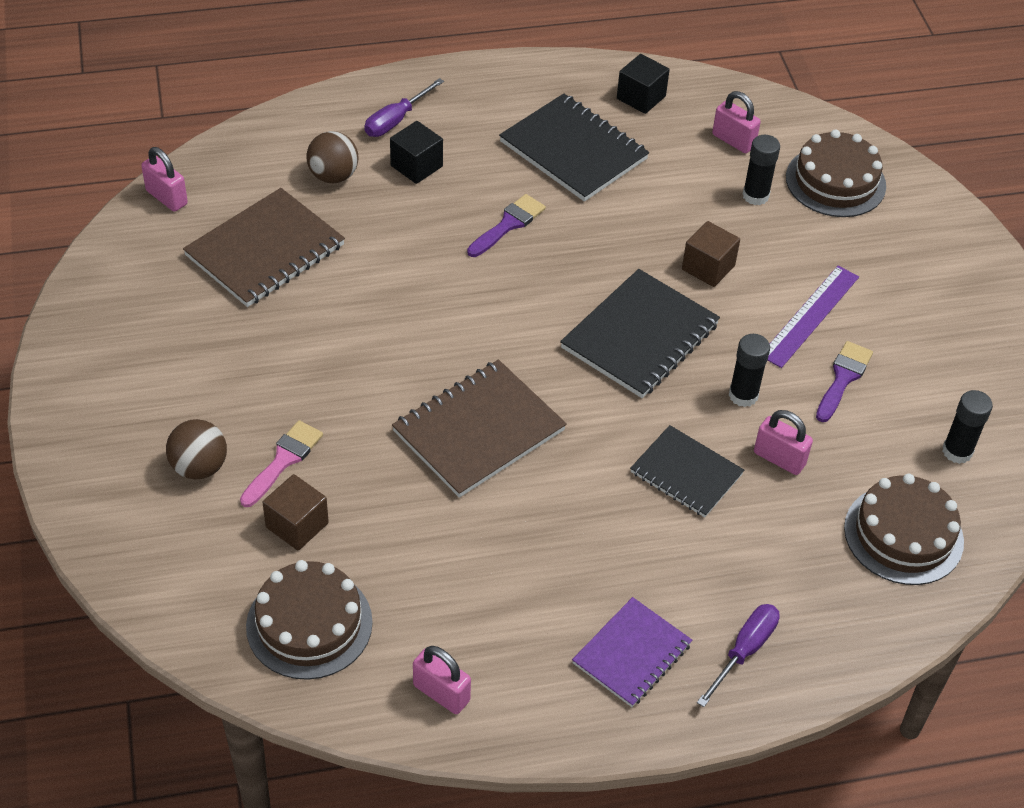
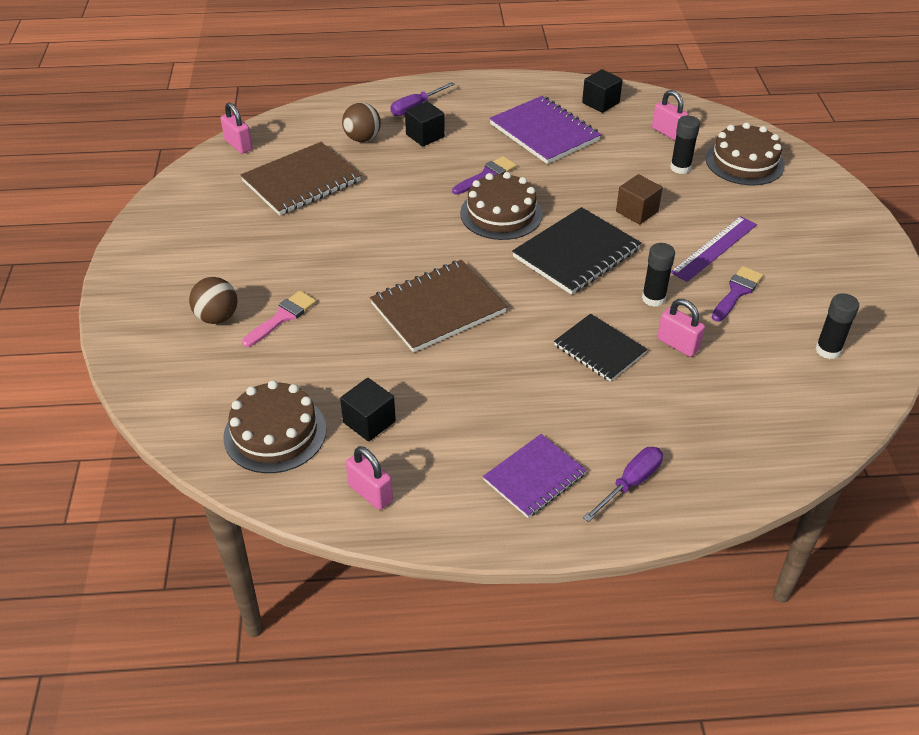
camera: 10 degrees right, 5 degrees down
brown cube [262,474,329,551] -> none
black notebook [499,93,649,202] -> purple notebook [489,96,601,164]
brown cake [844,474,964,585] -> brown cake moved to [460,172,543,240]
none -> black cube [340,378,396,442]

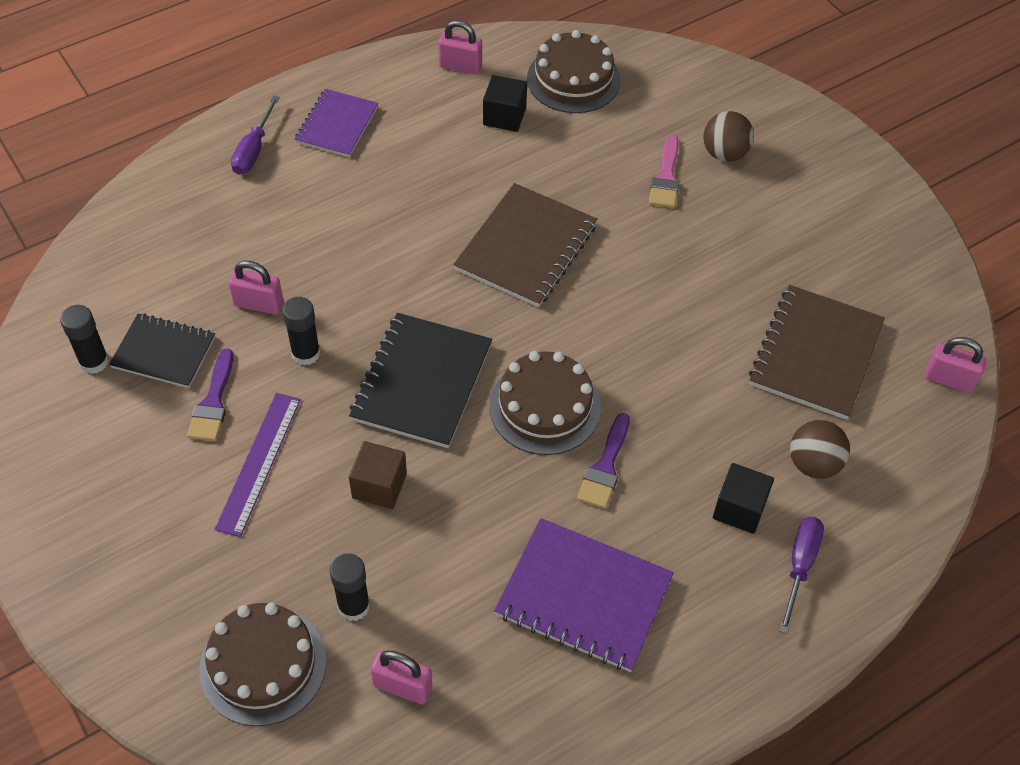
camera: 150 degrees right, 10 degrees up
black notebook [554,314,647,382] -> black notebook moved to [109,313,215,388]
black cube [582,69,623,113] -> none

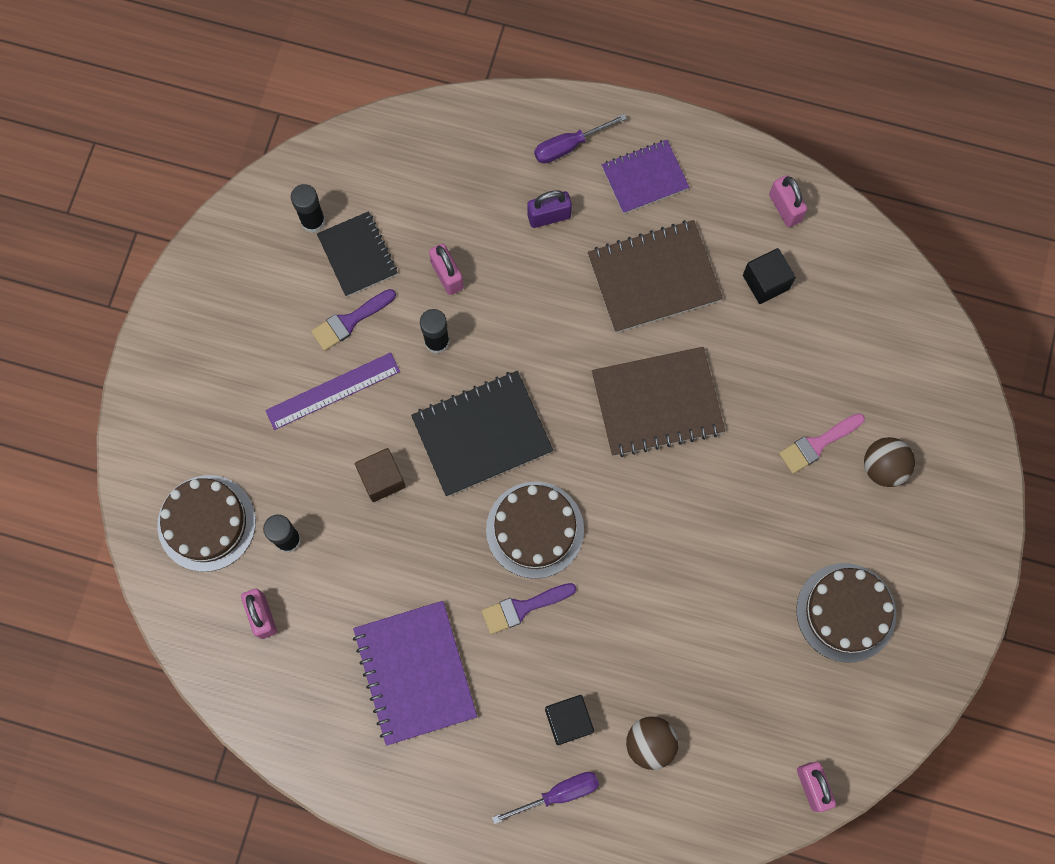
camera: 50 degrees right, 20 degrees up
brown cake [527,30,621,113] -> brown cake moved to [796,563,896,663]
brown notebook [749,285,885,420] -> brown notebook moved to [588,220,723,333]
none -> purple padlock [528,190,572,228]

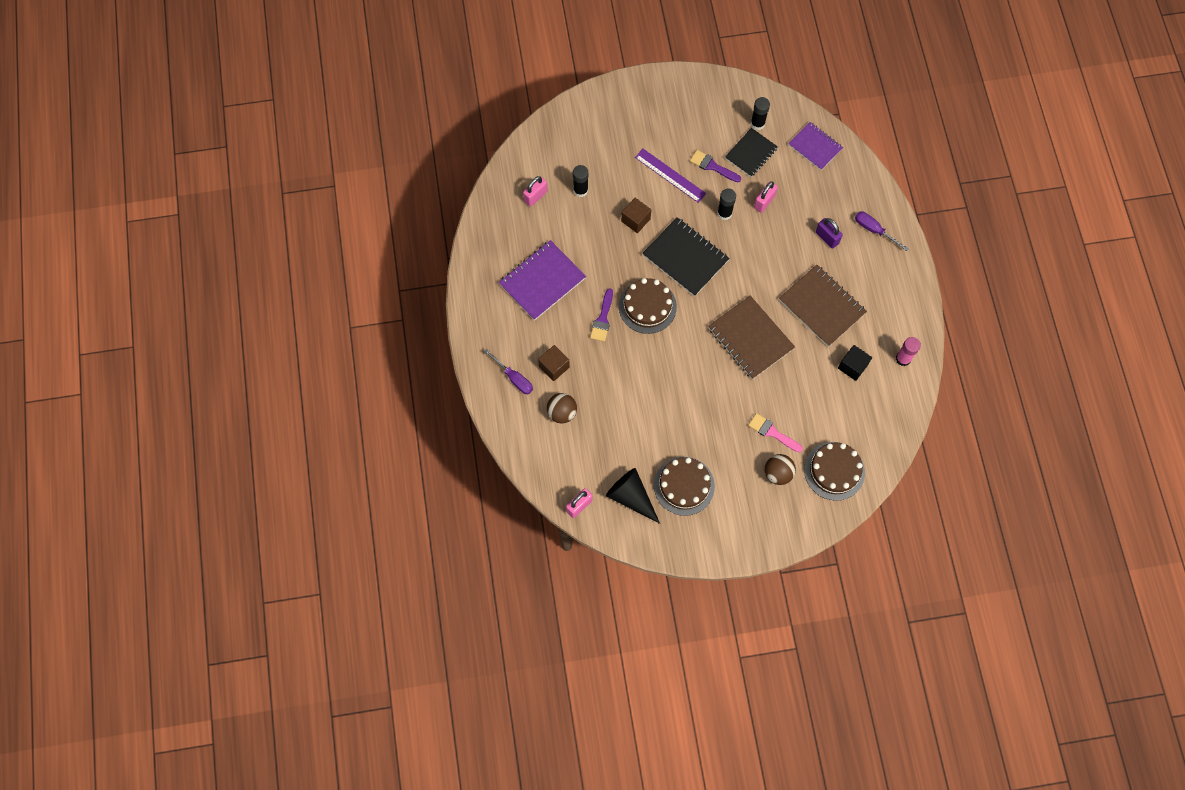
camera: 65 degrees right, 5 degrees down
brown cake [157,475,256,572] -> brown cake moved to [804,442,865,501]
purple brush [481,583,576,634] -> purple brush turned 120 degrees counterclockwise [590,288,613,342]
black cube [545,695,594,745] -> brown cube [538,345,570,381]
purple notebook [602,140,689,214] -> purple notebook moved to [788,122,843,170]
pink padlock [769,175,807,227] -> pink glue stick [896,337,921,366]
none -> black cone [606,468,660,524]

